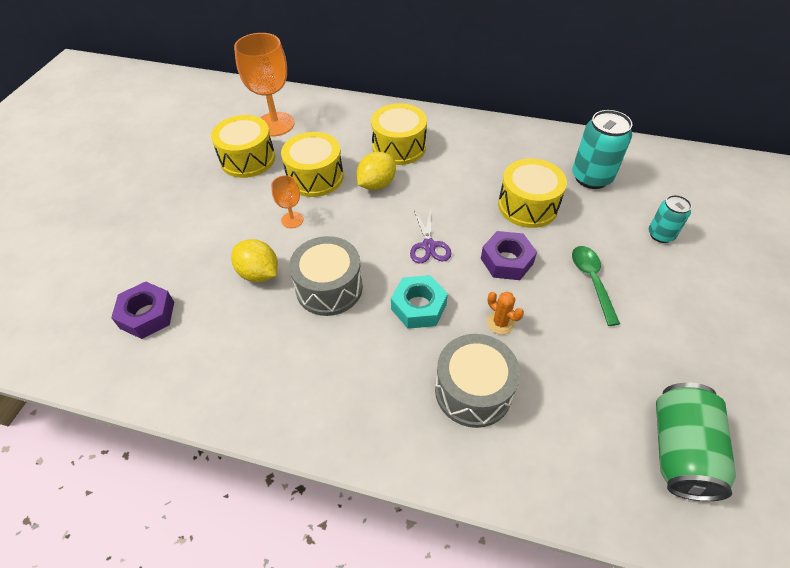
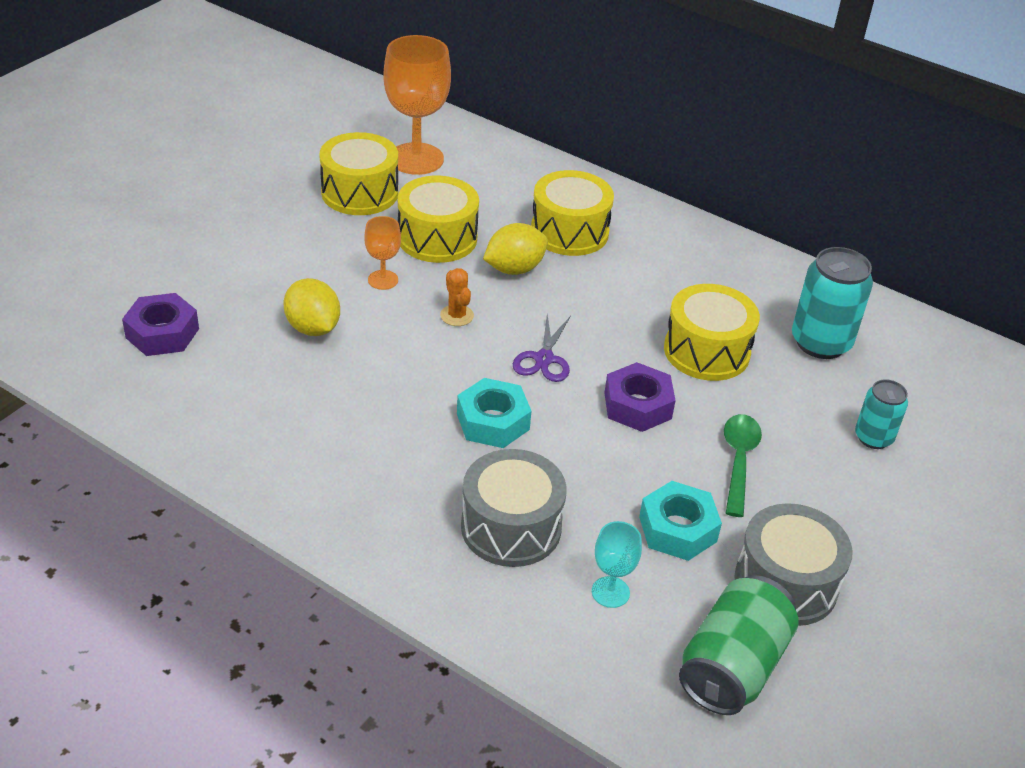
camera: 15 degrees right, 10 degrees down
grey drum [289,236,363,316] -> grey drum moved to [734,503,853,626]
orange cactus [487,292,524,335] -> orange cactus moved to [440,268,474,326]
none -> turquoise goblet [592,521,642,608]
none -> turquoise nut [639,481,722,561]

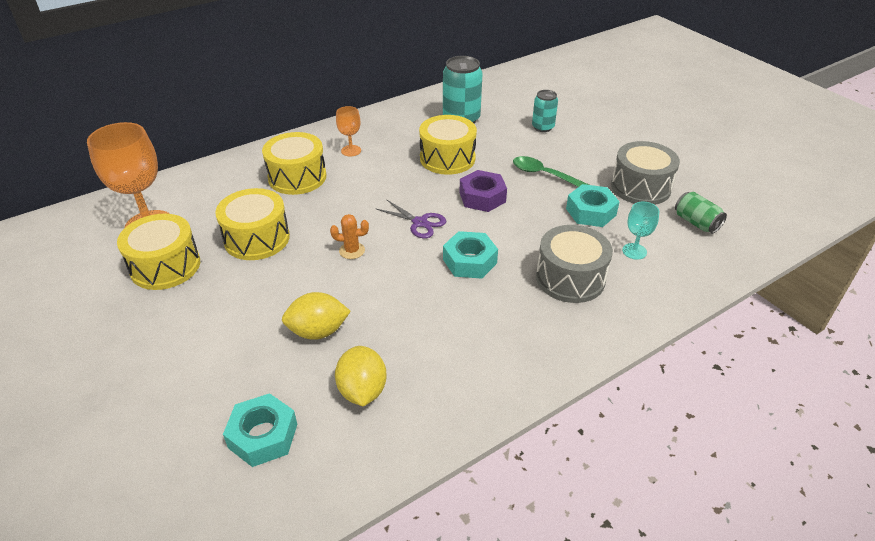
camera: 65 degrees left, 0 degrees up
purple nut [122,293,199,356] -> turquoise nut [223,393,297,467]
orange goblet [364,216,401,290] -> orange goblet moved to [336,106,361,157]
yellow lemon [483,223,548,275] -> yellow lemon moved to [335,346,387,407]
green can [679,575,799,715] -> green can [675,192,727,234], size x0.60

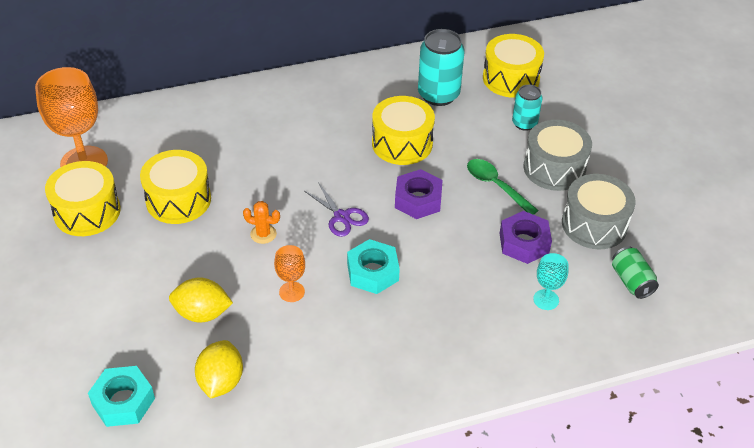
camera: 15 degrees right, 5 degrees up
yellow drum [262,132,326,195] -> yellow drum moved to [483,34,544,98]
orange goblet [336,106,361,157] -> orange goblet moved to [274,245,305,302]
grey drum [536,225,613,303] -> grey drum moved to [523,120,592,191]
turquoise nut [566,184,620,227] -> purple nut [500,211,552,264]

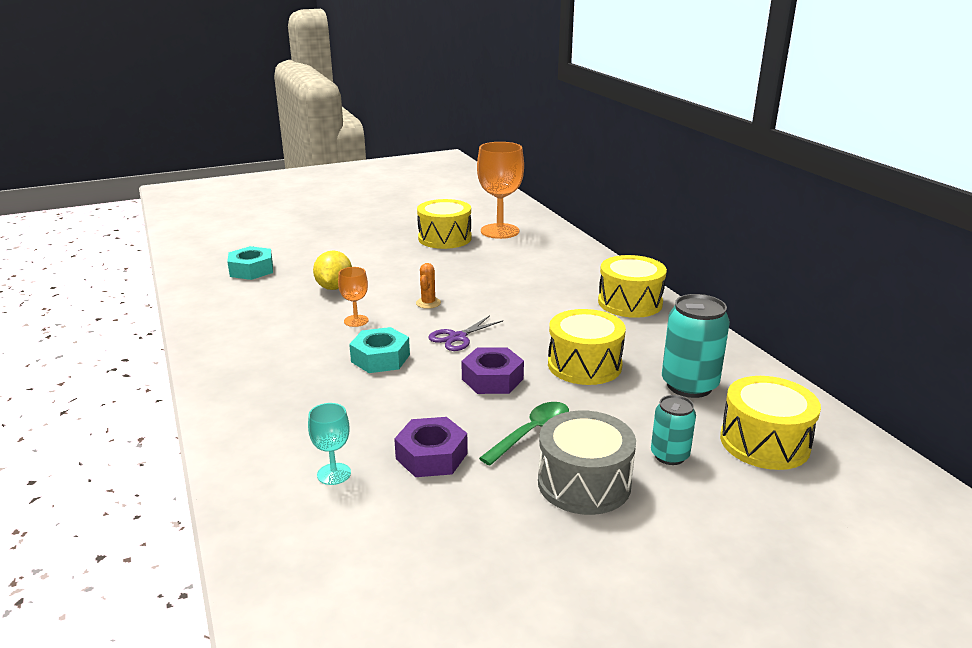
camera: 85 degrees right, 20 degrees down
yellow drum [140,150,211,224] -> yellow drum moved to [598,255,667,318]
yellow lemon [195,340,243,399] -> none
grey drum [562,174,636,249] -> none
green can [612,246,659,299] -> none

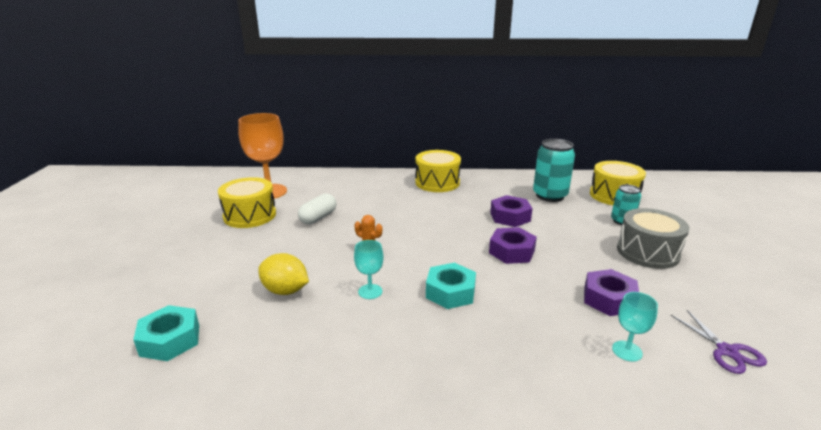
camera: 65 degrees left, 0 degrees up
orange goblet [338,267,368,327] -> turquoise goblet [354,240,384,299]
purple scissors [428,315,503,351] -> purple scissors moved to [671,310,767,374]
green spoon [479,402,569,465] -> none
yellow drum [548,309,626,385] -> purple nut [490,195,533,227]
none -> white capsule [298,194,337,224]

